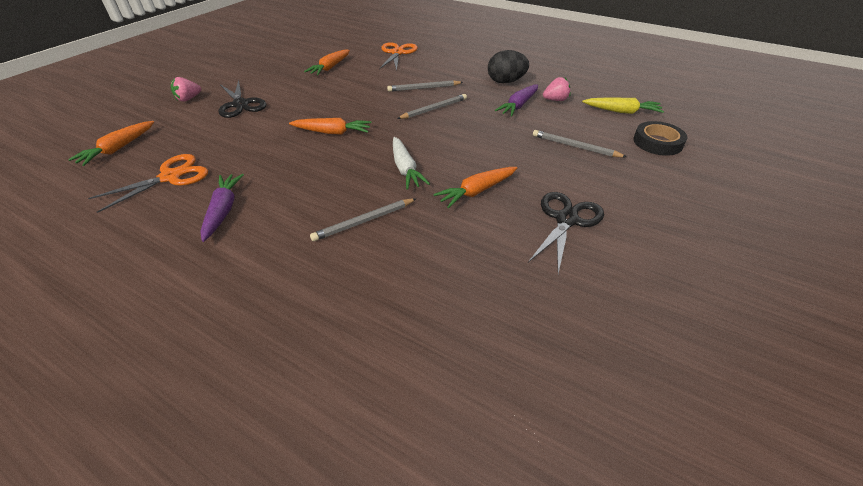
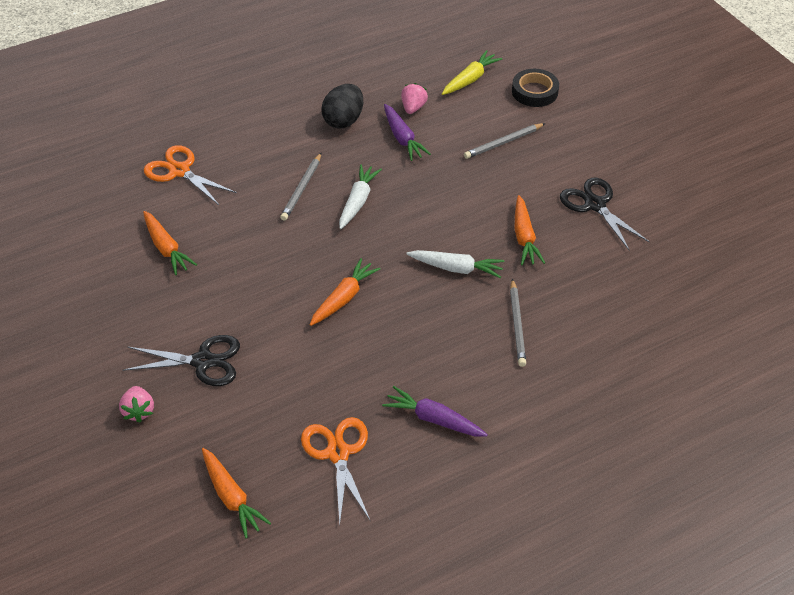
camera: 60 degrees left, 5 degrees up
grey pencil [397,94,467,119] -> white carrot [339,164,382,229]

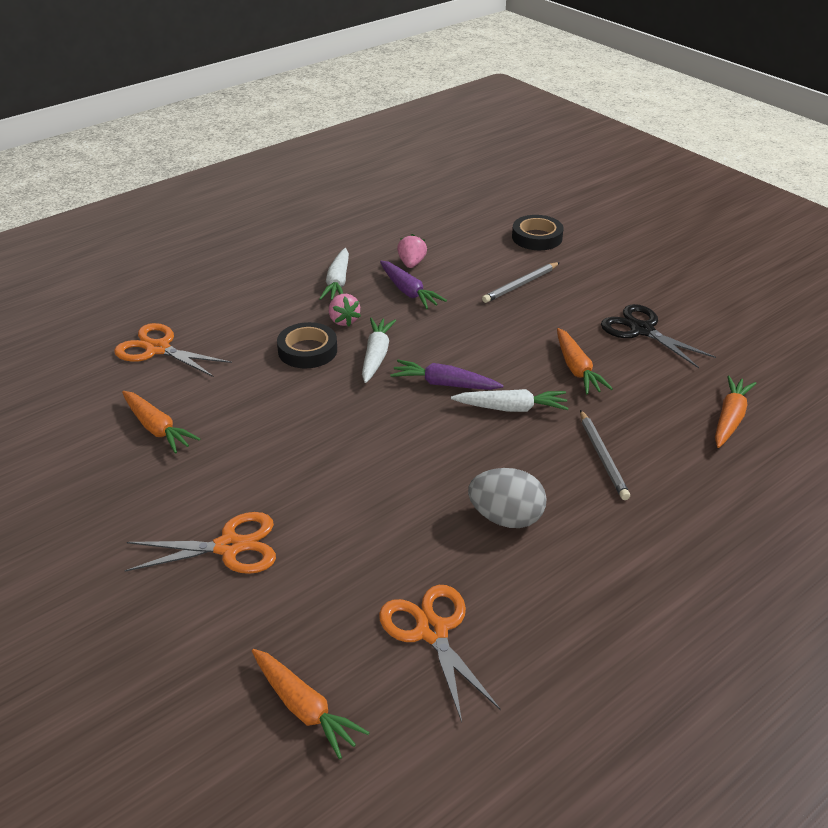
camera: 10 degrees left, 10 degrees down
pink strawberry [119,386,154,423] -> pink strawberry moved to [329,294,361,327]
black scissors [123,335,240,386] -> orange scissors [125,512,276,574]
grey pencil [280,153,321,221] -> black tape [277,322,337,368]
orange carrot [310,258,380,326] -> orange carrot moved to [715,375,756,448]
black egg [321,84,363,129] -> white carrot [319,248,349,300]
purple carrot [382,386,488,437] -> purple carrot moved to [390,360,503,390]
yellow carrot [442,50,502,95] -> none
none -> grey egg [468,468,547,528]

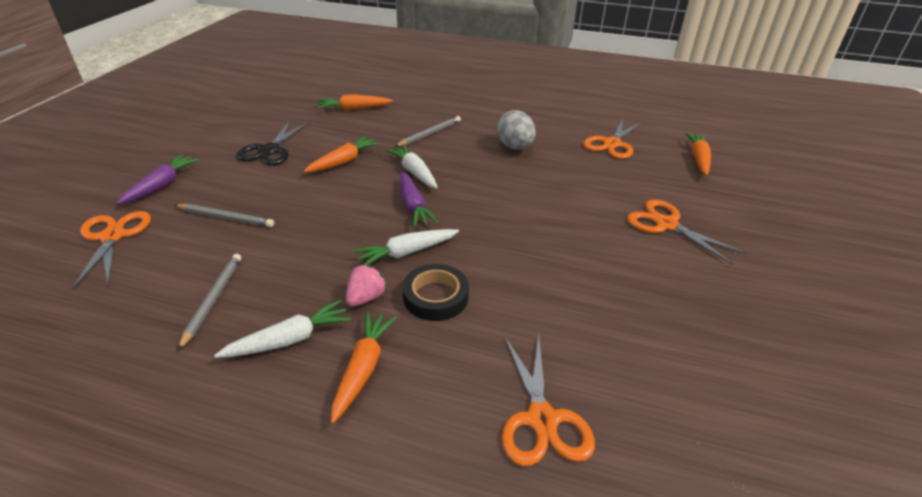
camera: 125 degrees left, 0 degrees up
orange carrot [122,391,200,454] -> orange carrot moved to [331,311,397,424]
purple carrot [380,261,447,309] -> purple carrot moved to [117,155,199,204]
pink strawberry [397,234,427,268] -> grey pencil [178,254,241,351]
black tape [512,215,564,250] -> orange scissors [71,211,151,290]

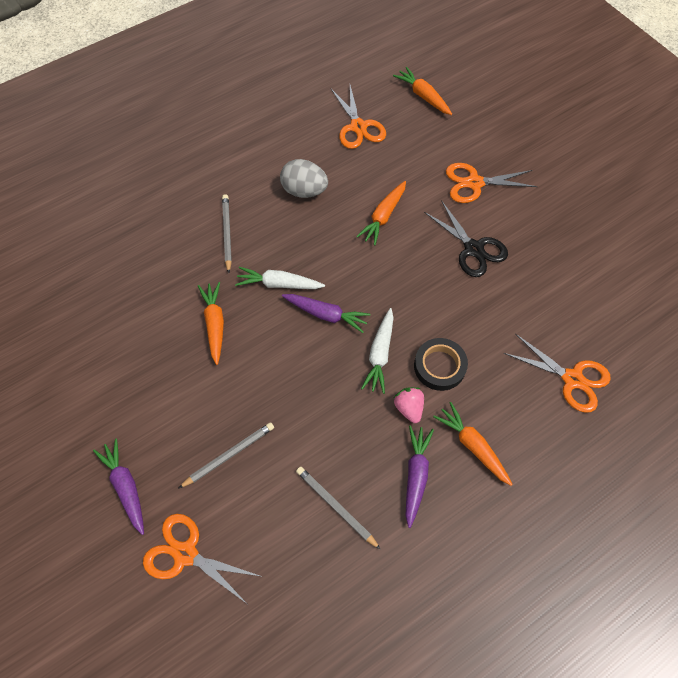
camera: 50 degrees left, 25 degrees up
white carrot [214,300,351,358] -> purple carrot [405,425,434,528]
black scissors [236,121,309,165] -> black scissors moved to [424,200,508,277]
orange carrot [317,94,393,110] -> orange carrot moved to [356,181,406,245]

